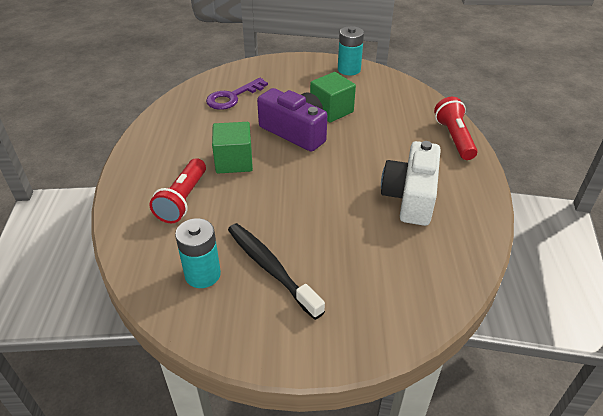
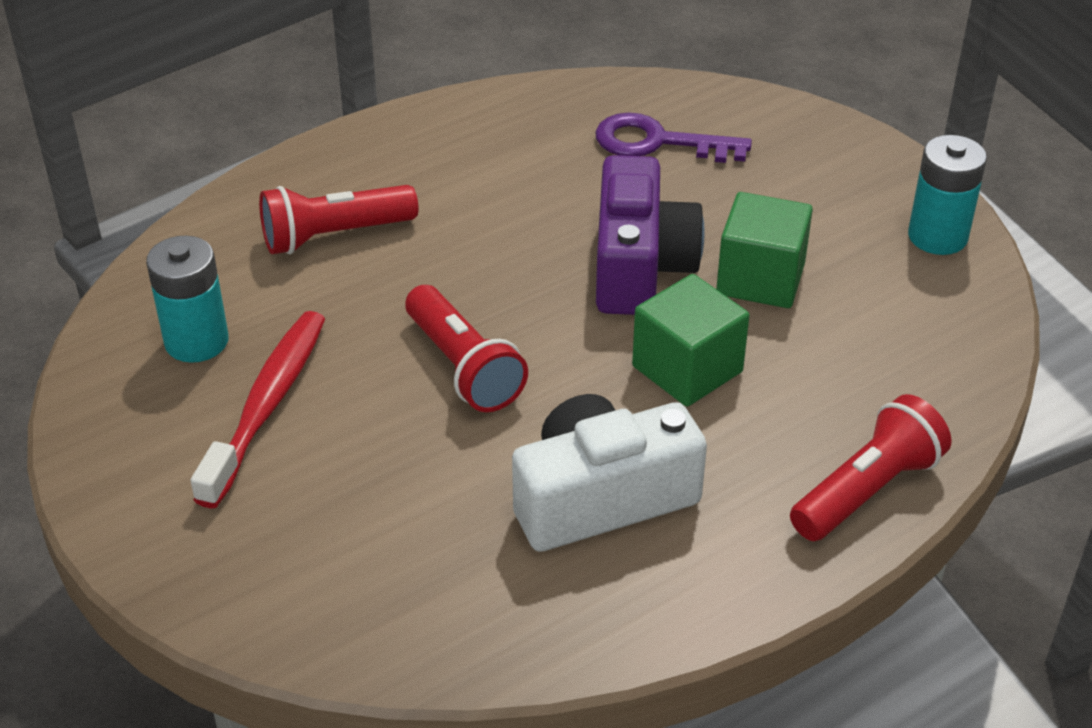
camera: 55 degrees right, 0 degrees up
green cube [212,122,253,174] -> green cube moved to [632,274,750,407]
black toothbrush [228,223,325,320] -> red toothbrush [191,311,325,509]
none -> red flashlight [405,285,528,412]

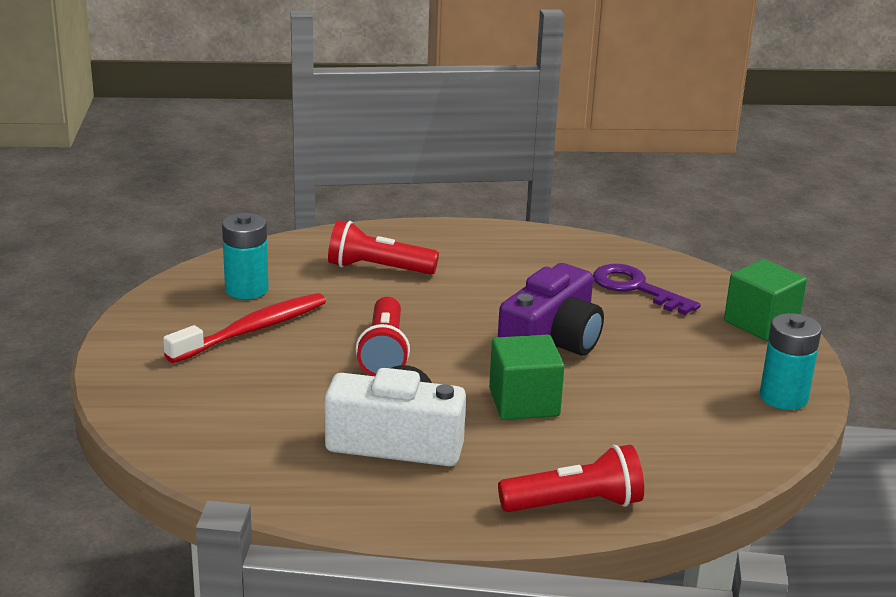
camera: 30 degrees right, 15 degrees down
green cube [716,192,813,308] -> green cube moved to [724,259,807,341]

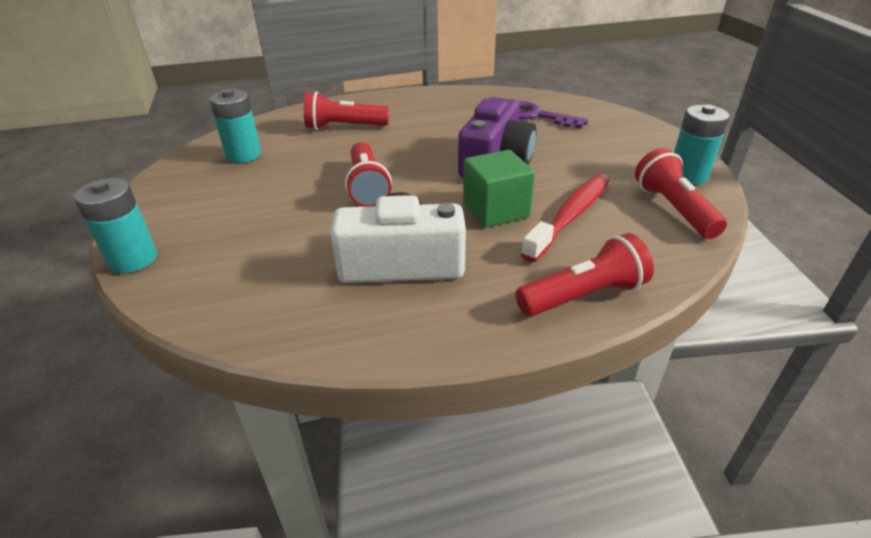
camera: 10 degrees left, 10 degrees up
red toothbrush [163,293,326,363] -> red toothbrush moved to [521,174,610,262]
green cube [724,259,807,341] -> none
none -> turquoise battery [74,178,157,273]
none -> red flashlight [635,148,727,239]

